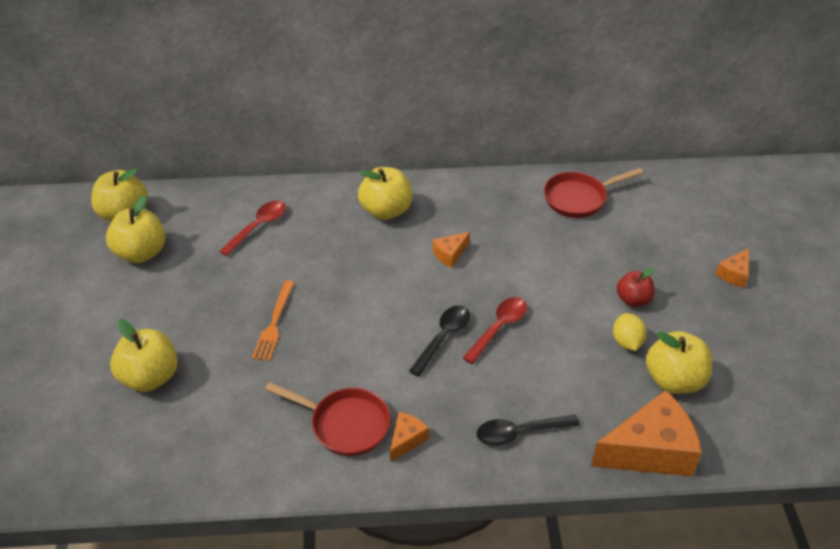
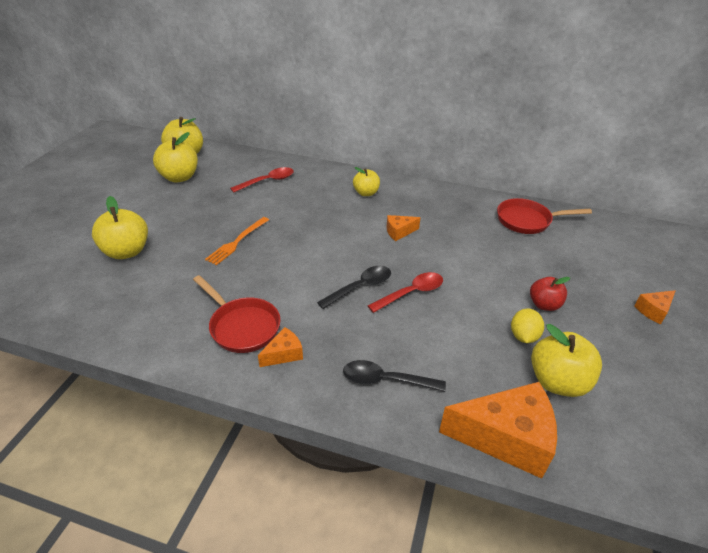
camera: 20 degrees right, 5 degrees down
yellow apple [358,167,412,220] -> yellow apple [353,167,380,196], size x0.63

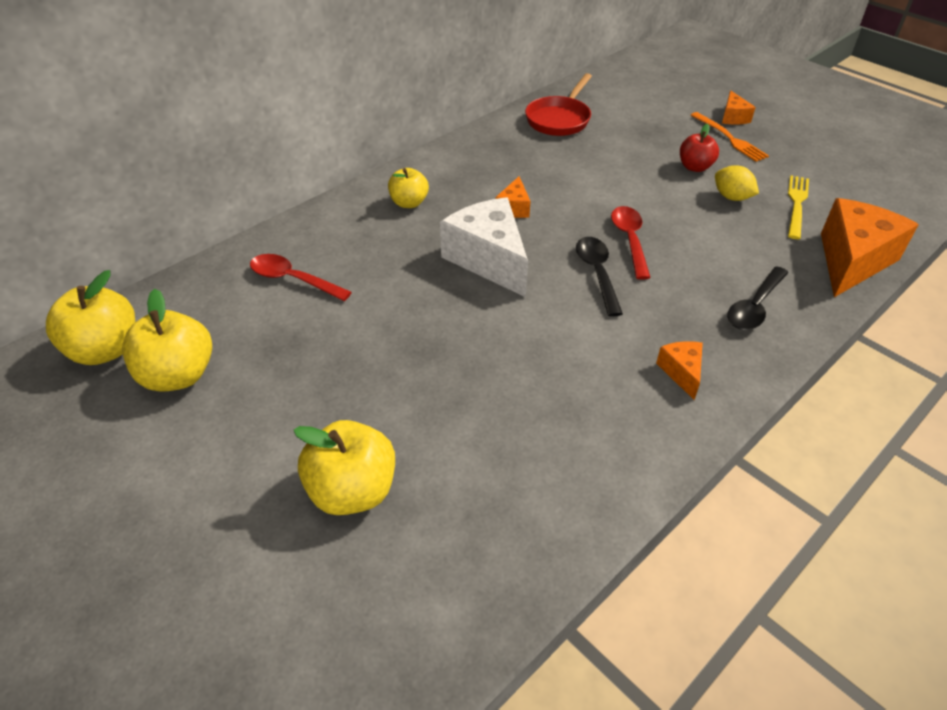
camera: 60 degrees left, 5 degrees up
red pan [193,275,280,353] -> none
orange fork [205,217,269,265] -> orange fork moved to [690,112,769,162]
red spoon [230,167,294,193] -> red spoon turned 60 degrees counterclockwise [250,254,352,301]
yellow apple [531,324,602,397] -> yellow fork [788,175,809,239]
none -> white cheese [440,197,528,297]

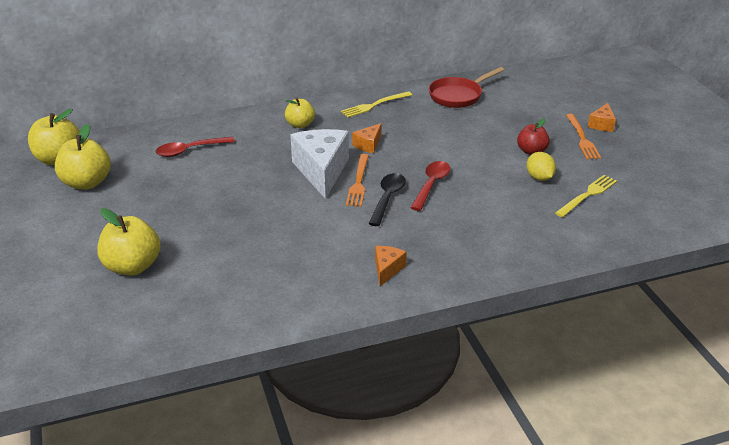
camera: 25 degrees right, 10 degrees down
red spoon [250,254,352,301] -> red spoon turned 75 degrees counterclockwise [156,137,235,157]
black spoon [727,266,788,330] -> none
orange cheese [821,198,919,297] -> none
none -> yellow fork [341,91,412,118]
none -> orange fork [346,154,369,207]

